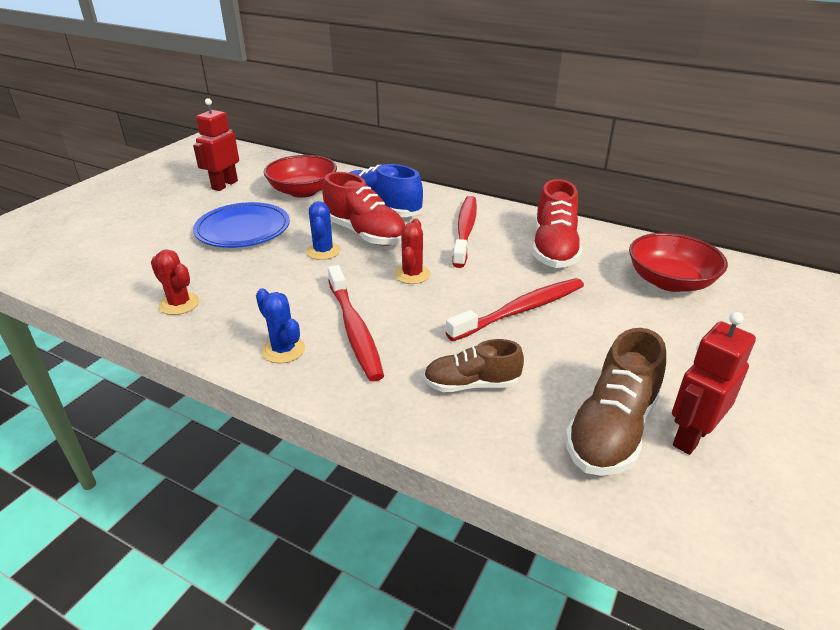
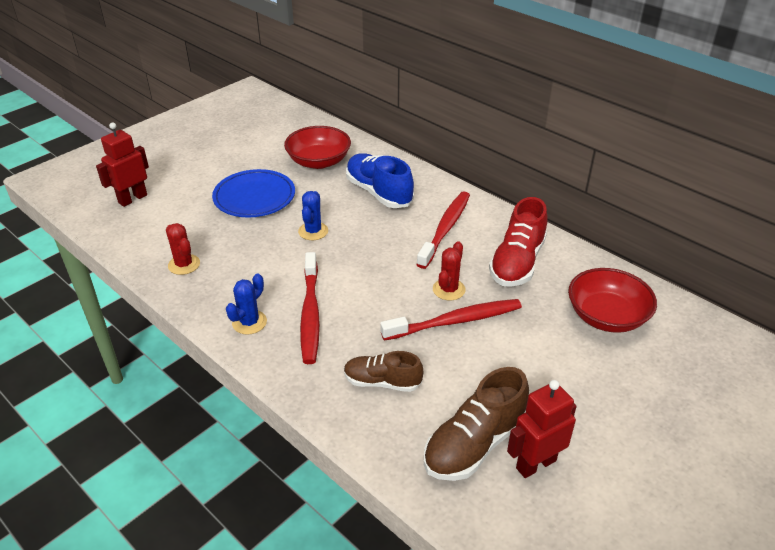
camera: 15 degrees right, 5 degrees up
red robot [193,98,239,191] -> red robot moved to [96,122,149,207]
blue cactus [256,288,305,363] -> blue cactus turned 60 degrees clockwise [226,274,267,335]
red shoe [322,172,406,246] -> none
red cactus [394,218,430,284] -> red cactus moved to [433,241,466,300]

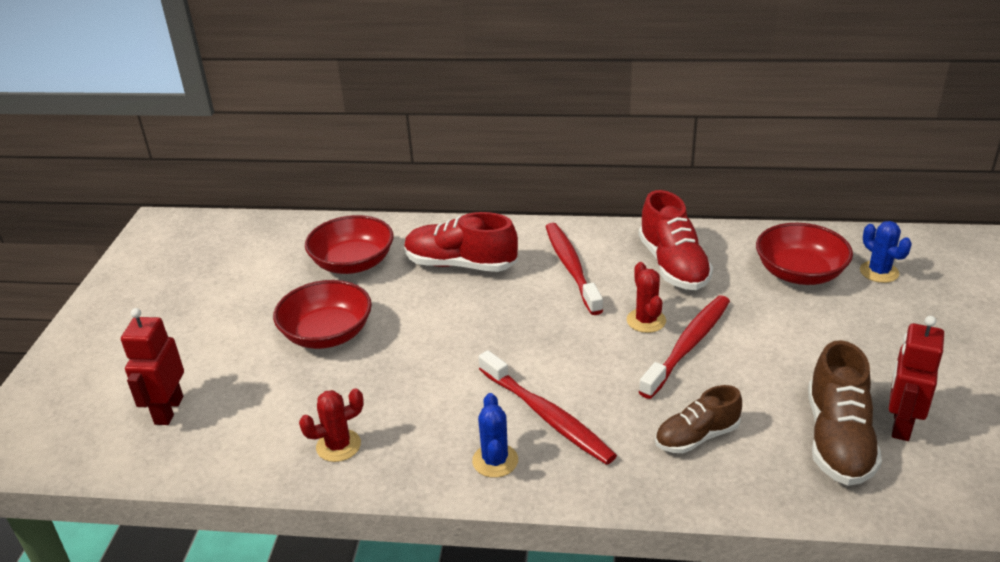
camera: 35 degrees left, 5 degrees down
red cactus [166,223,200,275] -> red cactus turned 45 degrees counterclockwise [299,388,364,462]
blue plate [212,169,295,218] -> red bowl [273,280,372,349]
blue cactus [298,191,328,240] -> blue cactus moved to [860,221,912,283]
blue shoe [346,153,414,208] -> red shoe [404,212,518,272]

